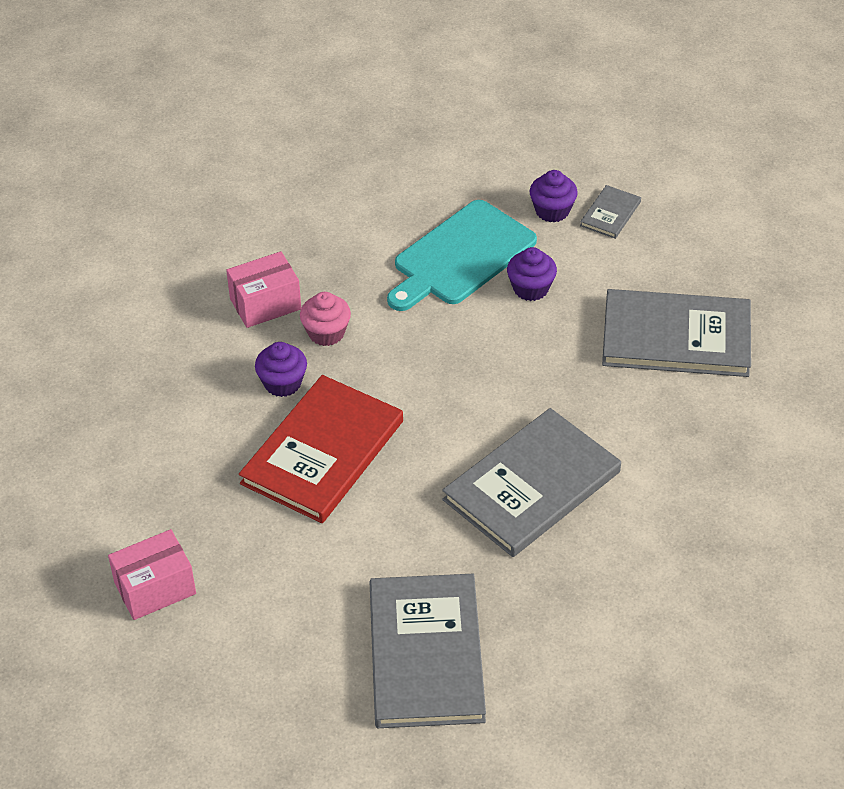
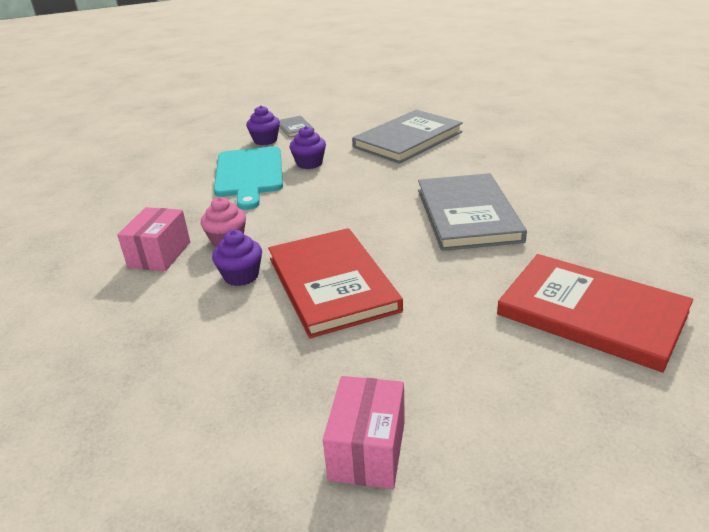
camera: 50 degrees left, 15 degrees down
grey book [370,574,486,728] -> red book [497,254,693,372]

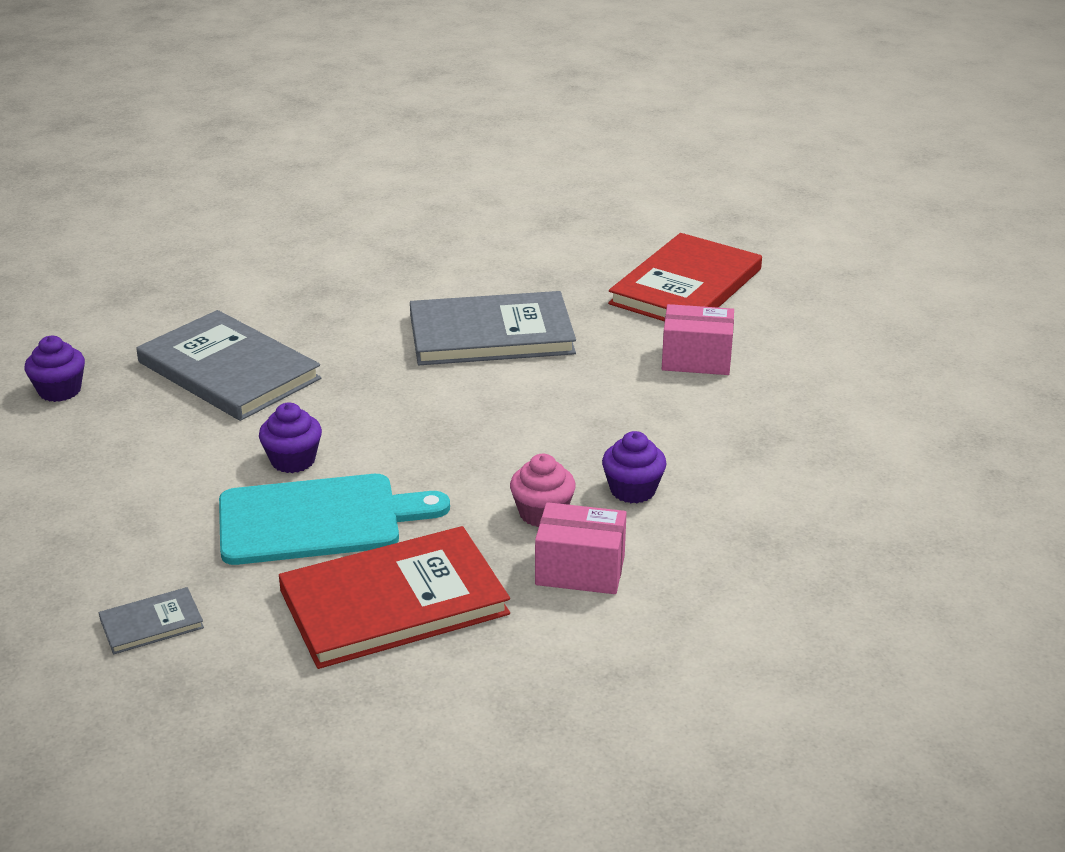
camera: 95 degrees left, 0 degrees up
purple cupcake [246,106,280,145] -> purple cupcake moved to [25,336,85,402]
red book [268,228,403,338] -> red book moved to [279,526,510,669]
grey book [279,116,314,138] -> grey book moved to [99,587,204,654]
pink box [323,376,405,489] -> pink box moved to [662,304,734,375]

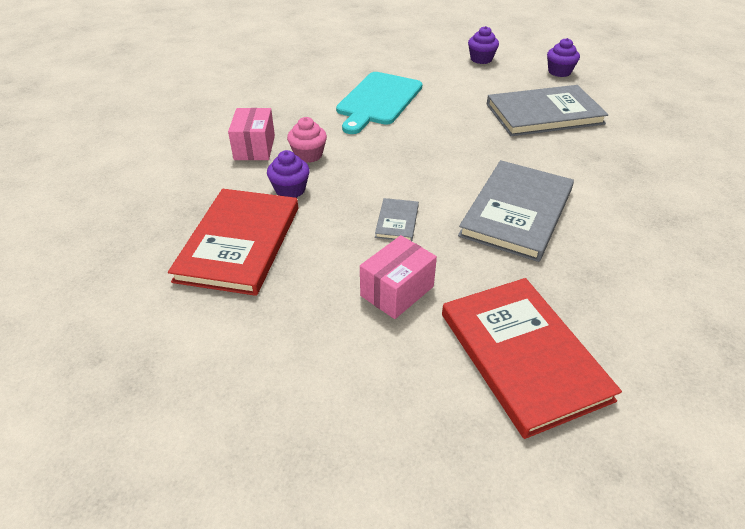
camera: 125 degrees right, 10 degrees up
grey book [99,587,204,654] -> grey book moved to [375,198,419,241]
purple cupcake [259,403,322,473] -> purple cupcake moved to [468,26,499,64]
red book [279,526,510,669] -> red book moved to [168,189,298,296]
pink box [535,502,627,594] -> pink box turned 45 degrees counterclockwise [228,108,275,160]

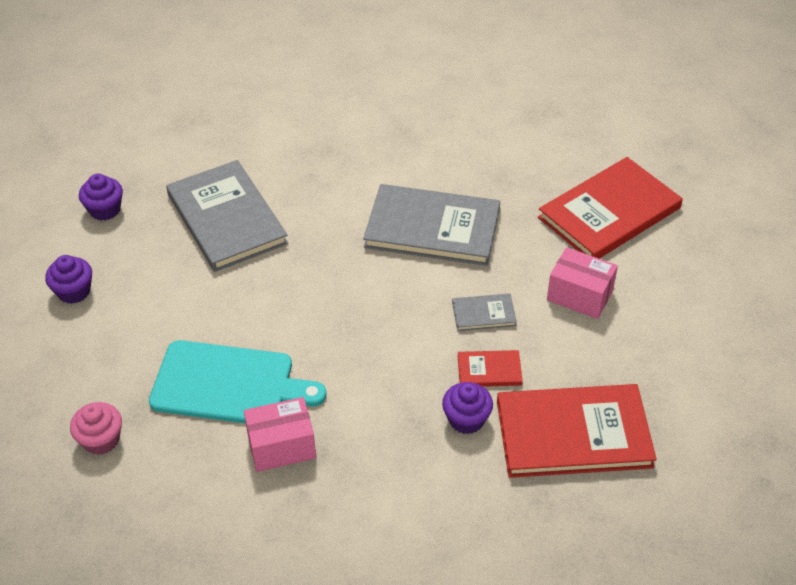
camera: 105 degrees left, 5 degrees up
pink box [228,108,275,160] -> pink box moved to [244,397,316,472]
pink cupcake [287,117,327,163] -> pink cupcake moved to [70,402,122,455]
none -> red book [458,350,523,387]

